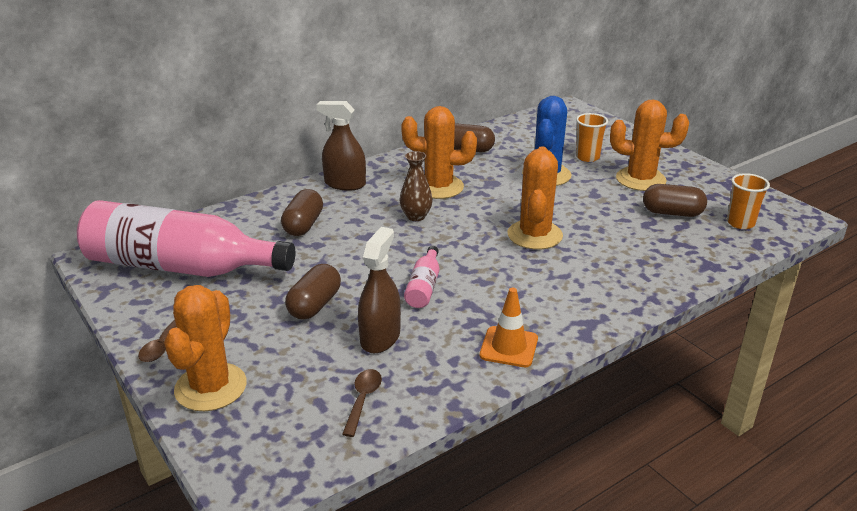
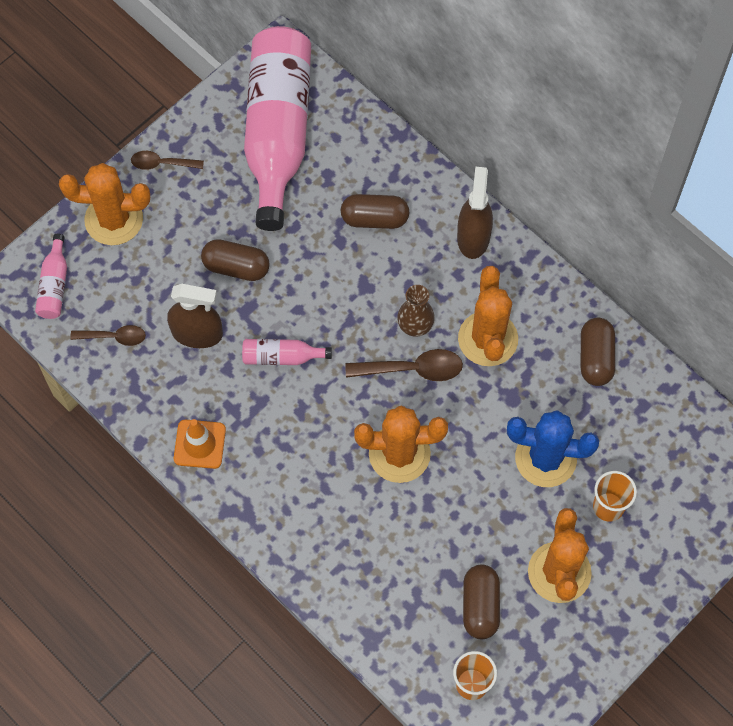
camera: 80 degrees right, 35 degrees up
none -> pink bottle [35,234,67,319]
none -> brown spoon [345,349,463,381]

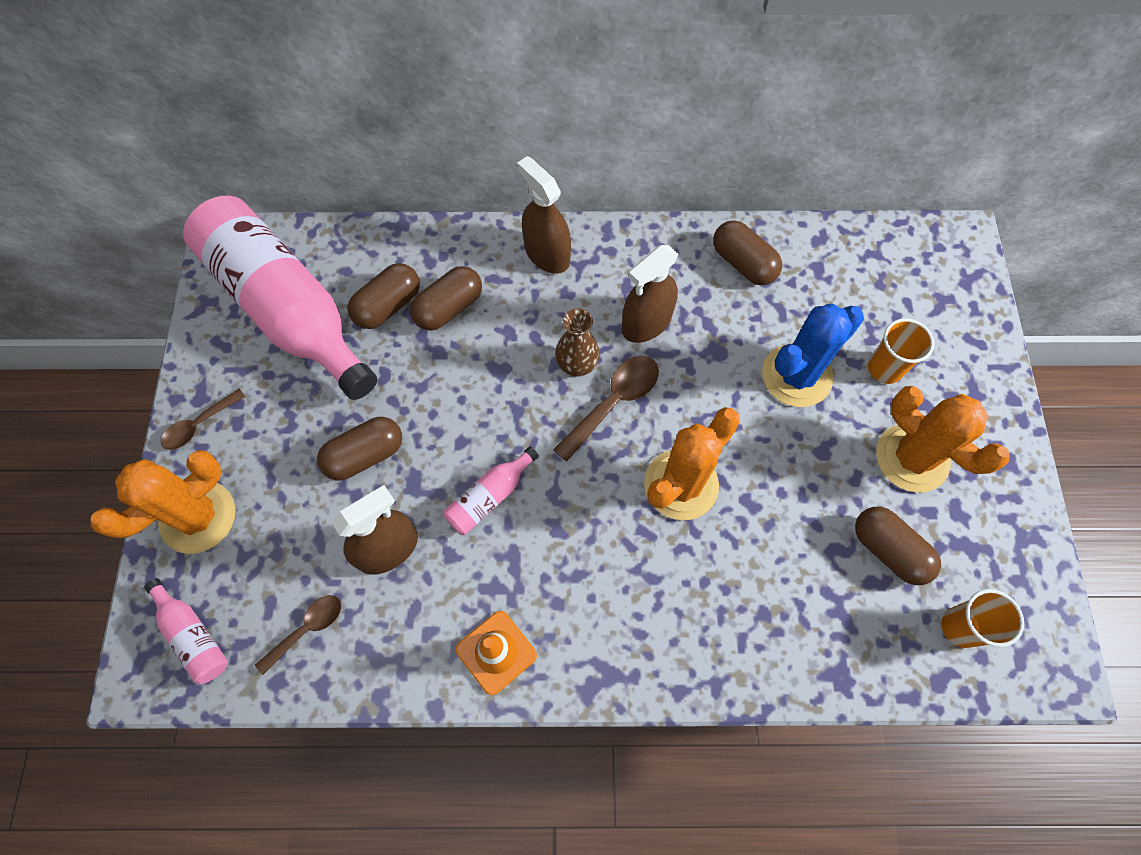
camera: 45 degrees left, 0 degrees up
orange cactus [458,266,518,366] -> brown spray bottle [622,245,679,343]
none -> brown capsule [348,263,420,329]

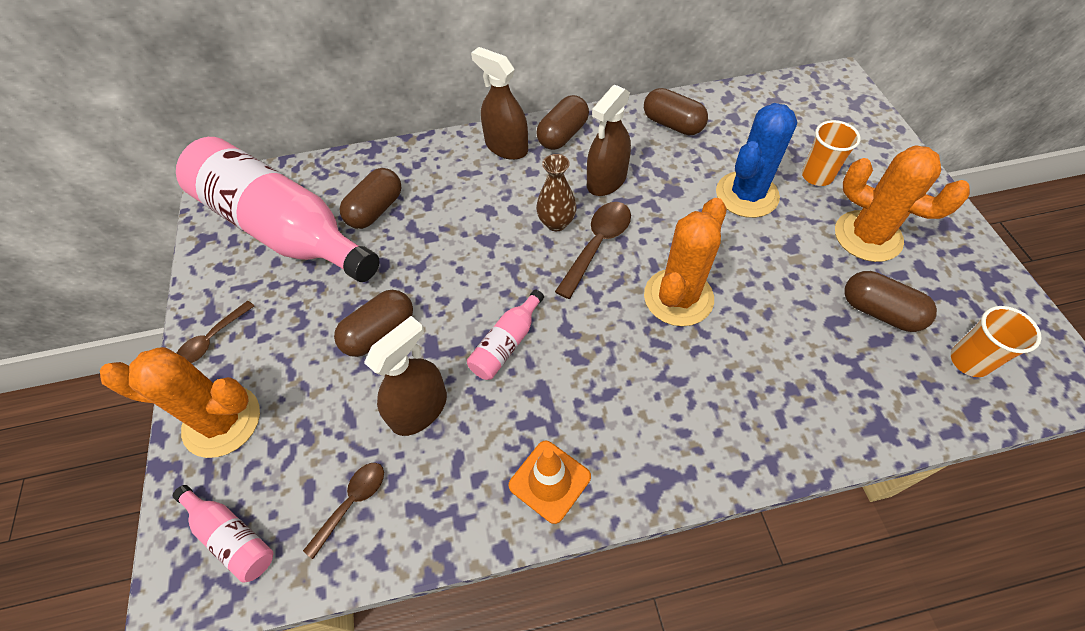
camera: 10 degrees left, 10 degrees down
orange cactus [90,450,235,554] -> orange cactus turned 60 degrees clockwise [100,347,260,458]
brown capsule [410,266,482,331] -> brown capsule moved to [536,95,589,150]

